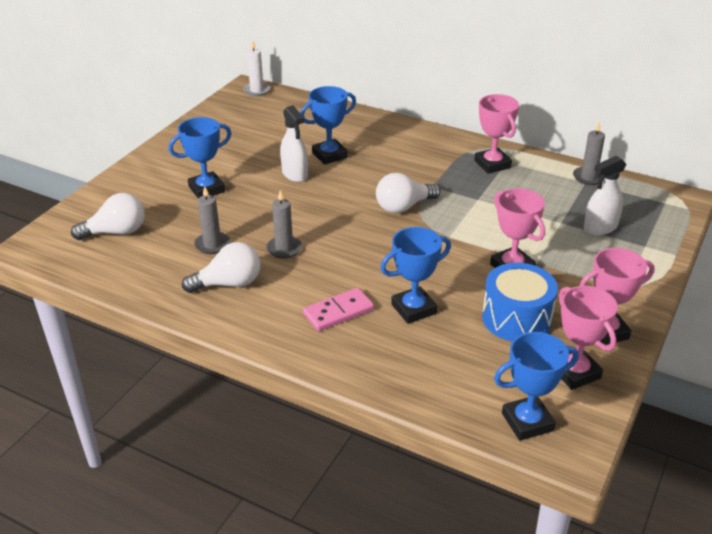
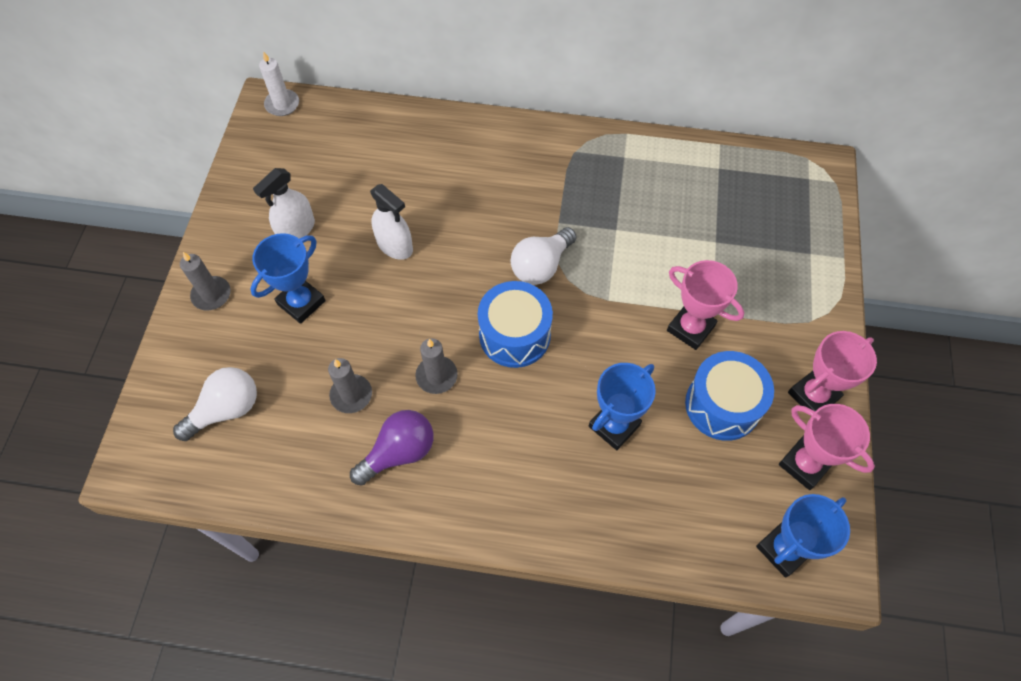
camera: 20 degrees left, 25 degrees up
white light bulb [182,242,260,293] -> purple light bulb [350,410,434,486]
blue trophy [300,86,356,165] -> none
pink domino [303,288,374,331] -> none
pink trophy [474,94,519,174] -> none
grey candle [573,122,605,185] -> grey candle moved to [180,252,231,310]
white spray bottle [584,156,626,235] -> white spray bottle moved to [253,168,315,238]
none -> blue drum [478,281,553,368]

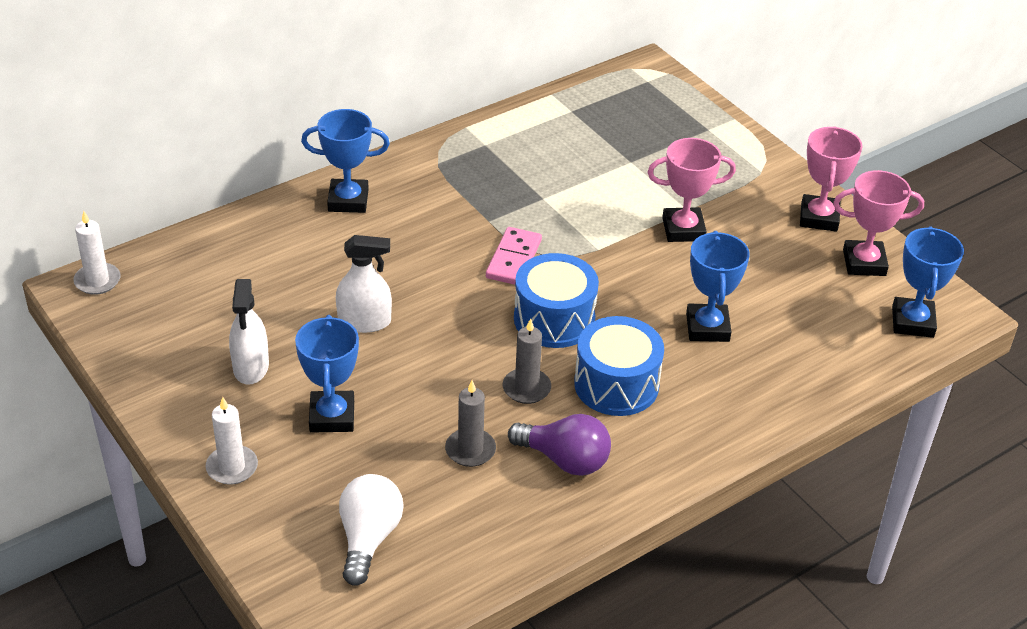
camera: 45 degrees left, 20 degrees down
grey candle [180,252,231,310] -> white candle [206,397,258,485]
purple light bulb [350,410,434,486] -> purple light bulb turned 105 degrees clockwise [508,414,611,476]
white light bulb [511,227,577,285] -> pink domino [486,227,542,285]
blue drum [685,351,774,441] -> blue drum moved to [574,316,664,416]
none -> blue trophy [301,109,390,213]

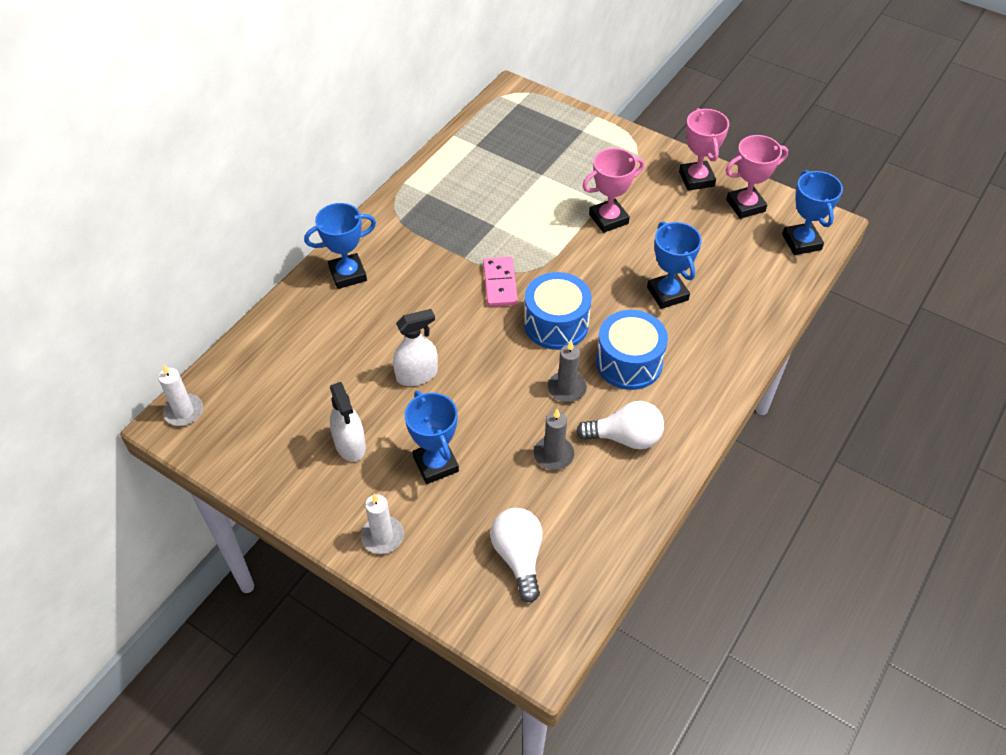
camera: 20 degrees left, 10 degrees up
purple light bulb [508,414,611,476] -> white light bulb [576,401,664,449]

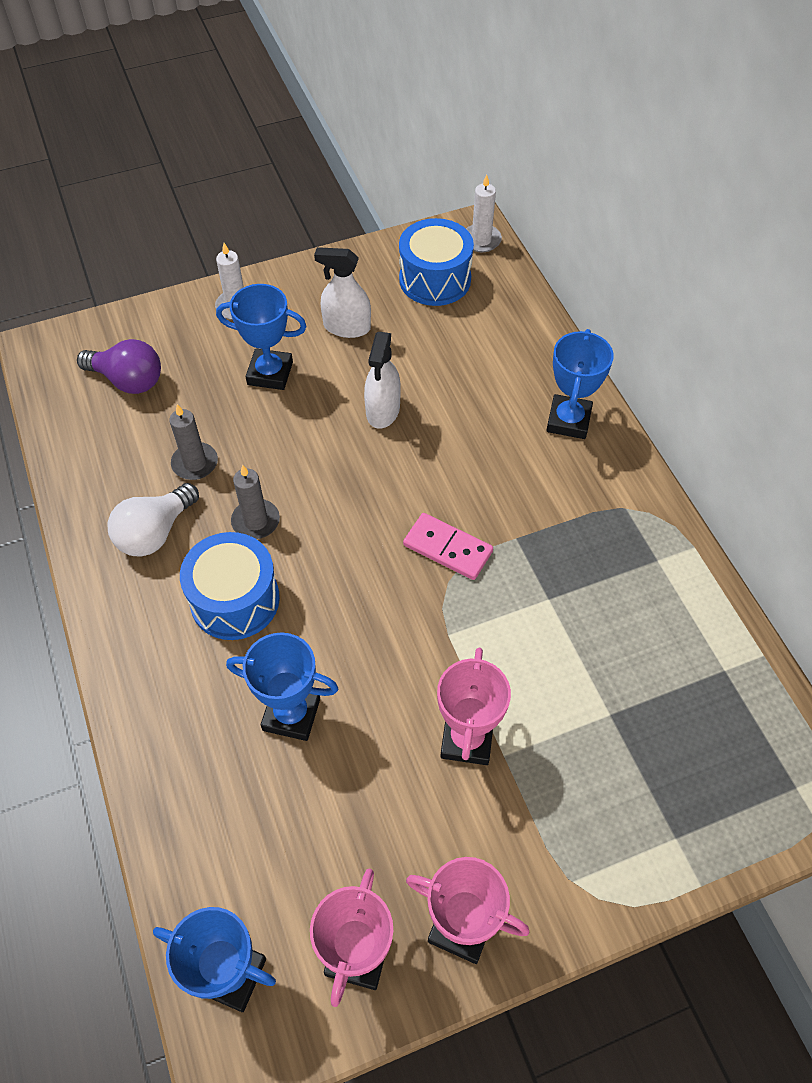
camera: 125 degrees right, 5 degrees up
white light bulb [490,508,542,603] -> purple light bulb [77,339,161,394]
blue drum [524,272,592,350] -> blue drum moved to [399,218,474,306]

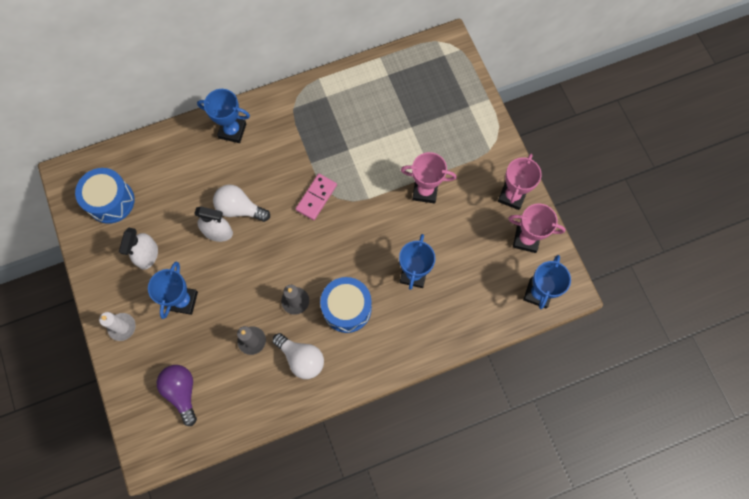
camera: 90 degrees left, 15 degrees up
purple light bulb [77,339,161,394] -> purple light bulb turned 45 degrees counterclockwise [157,365,197,426]
white candle [466,175,502,252] -> none
none -> white light bulb [213,184,270,222]

